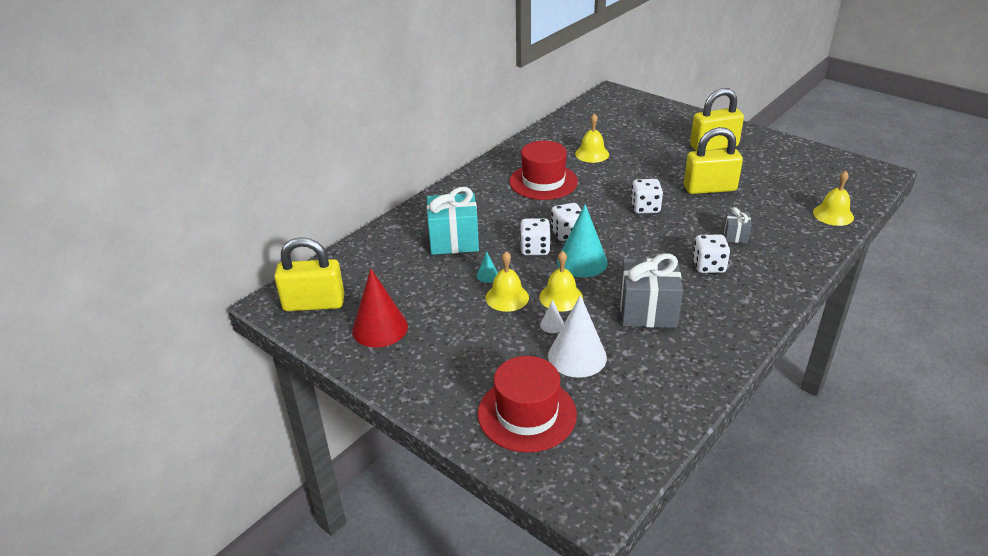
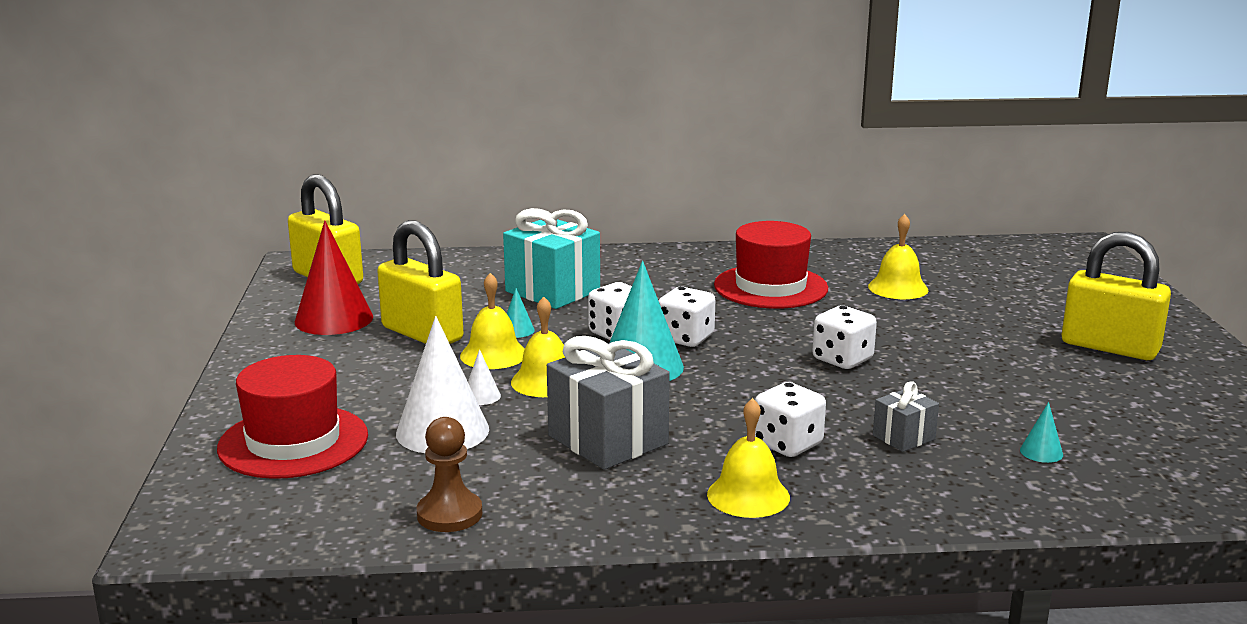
camera: 45 degrees right, 15 degrees down
yellow padlock [684,127,743,194] -> yellow padlock moved to [377,220,463,344]
yellow bell [813,171,854,226] -> yellow bell moved to [707,398,790,518]
none -> brown pawn [417,417,482,532]
none -> turquoise cone [1020,402,1063,463]

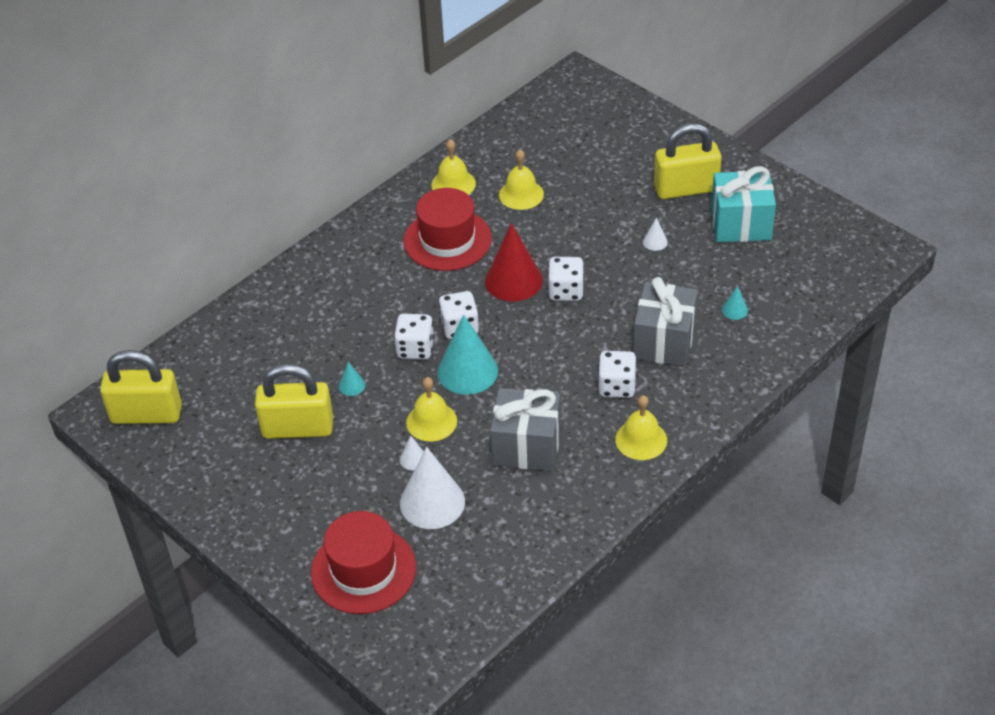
camera: 40 degrees left, 25 degrees up
red cone [295,220,373,335] -> red cone moved to [485,223,543,302]
brown pawn [417,417,482,532] -> none
yellow bell [460,273,525,369] -> yellow bell moved to [431,139,476,195]
turquoise gift [503,208,600,309] -> turquoise gift moved to [711,166,776,242]
grey gift [873,381,939,452] -> grey gift [633,277,698,367], size x1.96
none -> white cone [643,217,668,251]

